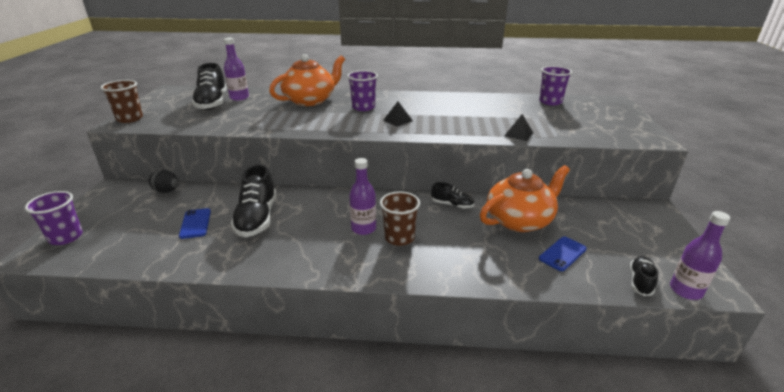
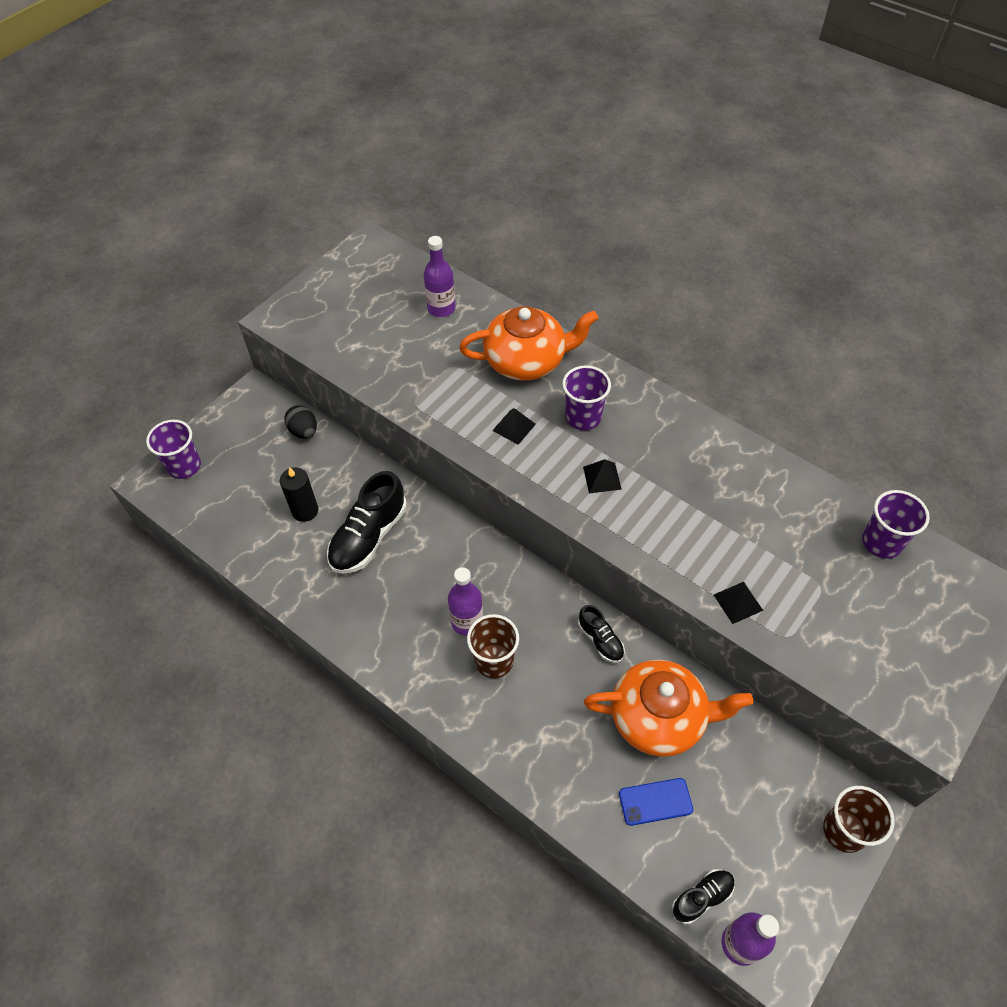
camera: 35 degrees right, 25 degrees up
brown cup [101,80,143,123] -> brown cup moved to [823,786,894,853]
blue phone [179,208,211,239] -> black candle [280,467,318,522]
black shoe [192,63,227,110] -> none
none -> black pyramid [492,408,536,445]

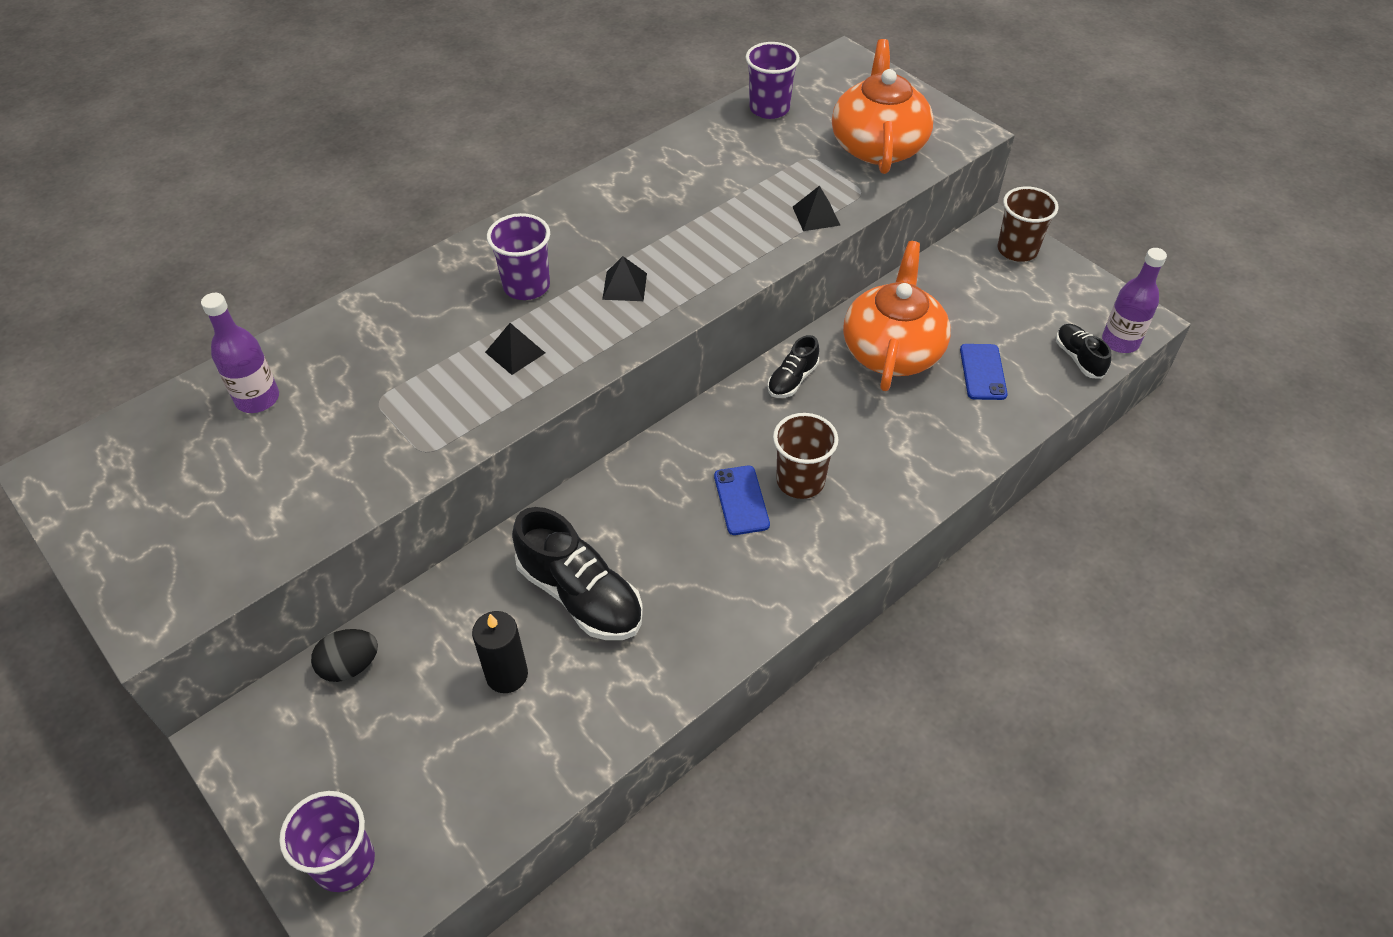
camera: 80 degrees left, 5 degrees down
purple bottle [448,567,483,636] -> blue phone [714,465,770,535]
orange teapot [459,306,598,381] -> orange teapot moved to [832,39,933,174]
black shoe [578,605,625,663] -> black shoe turned 150 degrees clockwise [767,335,819,398]

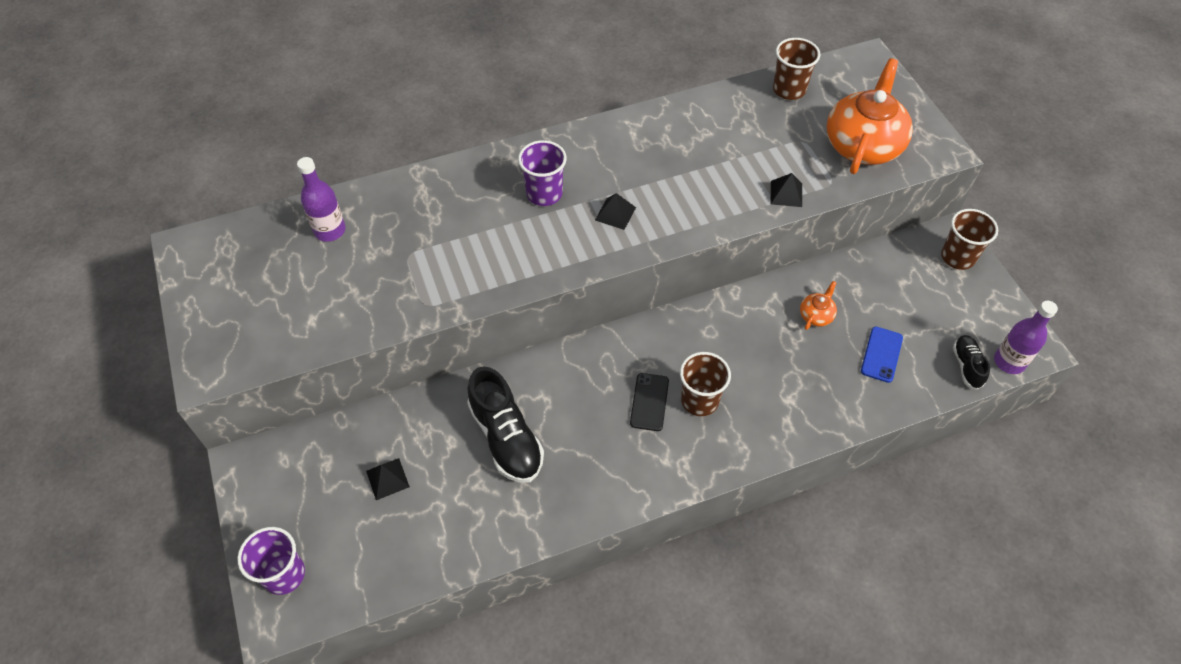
camera: 20 degrees right, 5 degrees up
black egg [311,629,378,682] -> none
black candle [472,611,528,693] -> none
black pyramid [485,323,545,375] -> black pyramid moved to [366,458,410,500]
blue phone [714,465,770,535] -> black phone [630,373,669,431]
purple cup [746,42,800,119] -> brown cup [773,38,820,100]
black shoe [767,335,819,398] -> none
orange teapot [843,241,951,391] -> orange teapot [800,281,837,330], size x0.43

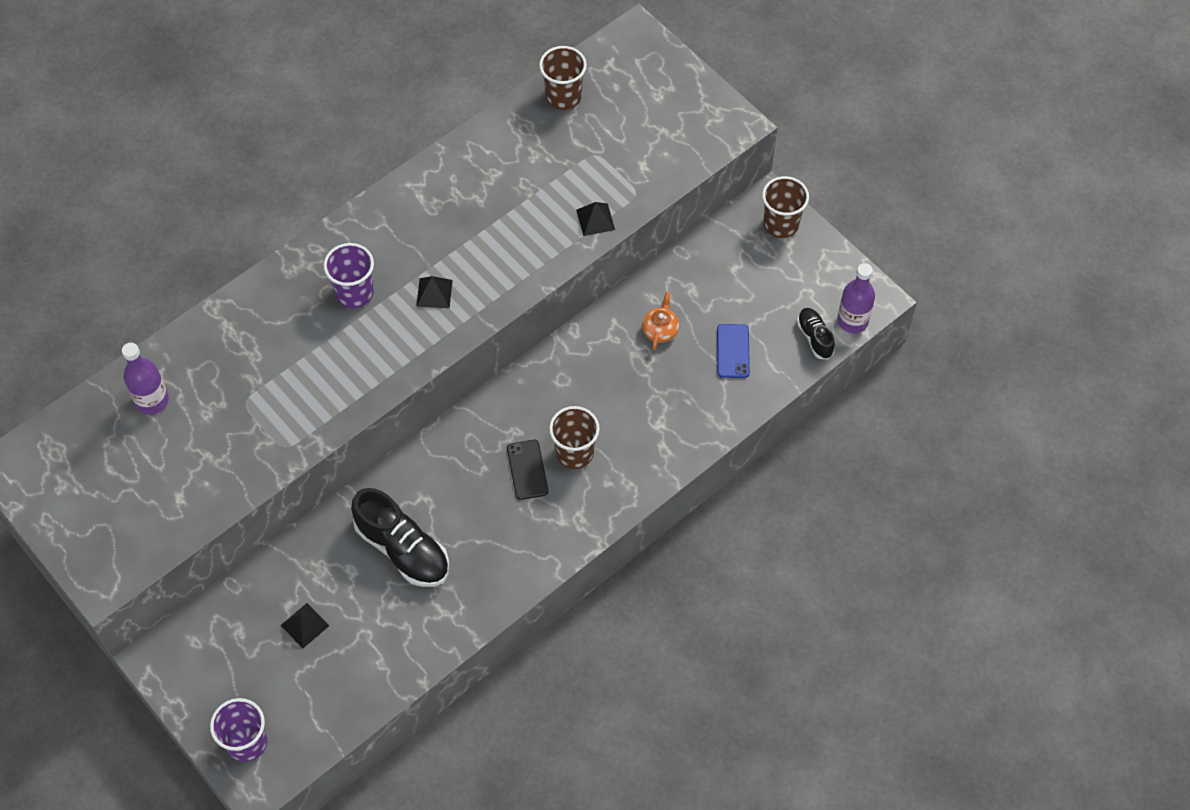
camera: 20 degrees left, 5 degrees up
orange teapot [826,58,913,174] -> none

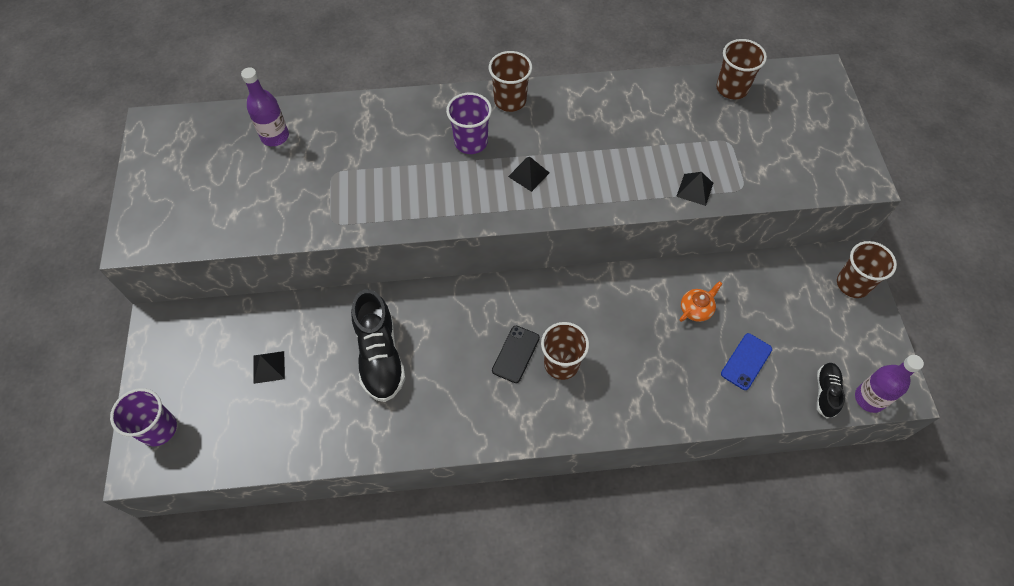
camera: 35 degrees right, 0 degrees up
none -> brown cup [489,51,532,112]

